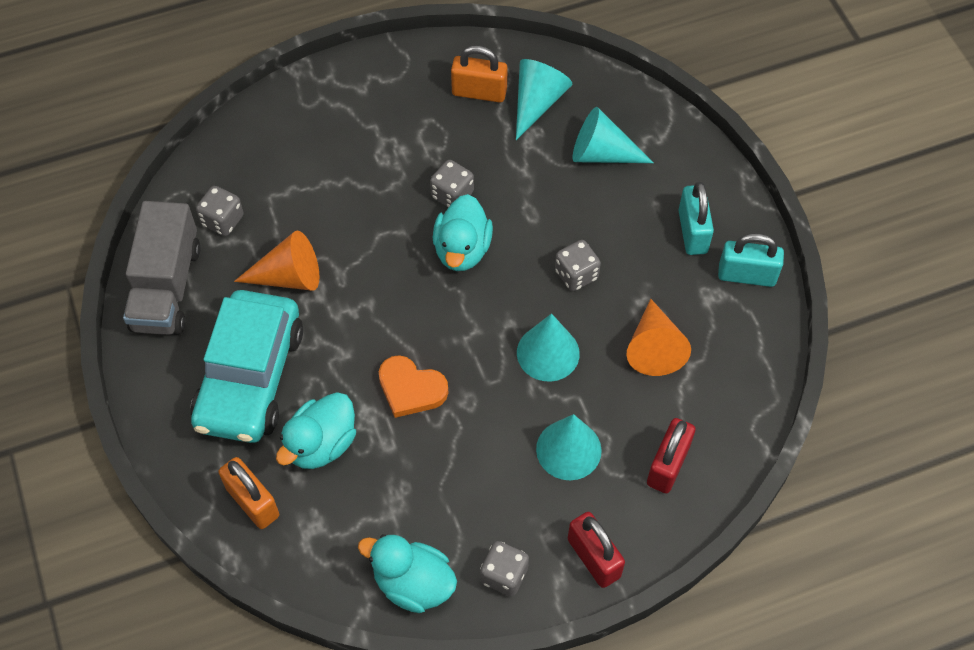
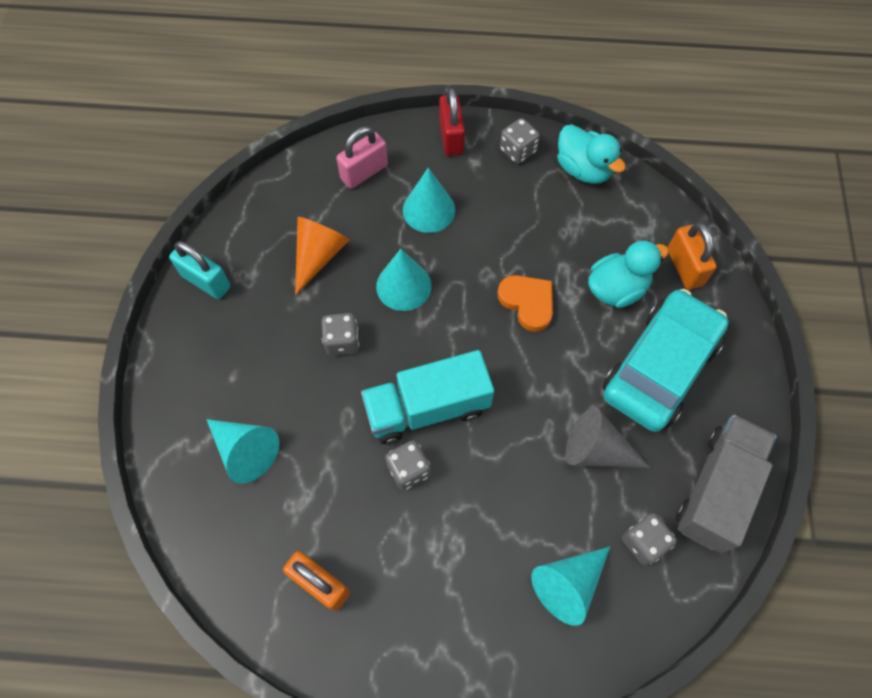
camera: 155 degrees left, 5 degrees up
orange cone [234,231,319,291] -> grey cone [566,407,650,468]
turquoise duck [433,194,493,271] -> turquoise truck [361,350,494,444]
turquoise cone [516,59,572,140] -> turquoise cone moved to [531,547,610,626]
red padlock [647,418,695,493] -> pink padlock [336,127,388,189]
turquoise padlock [678,182,714,255] -> none

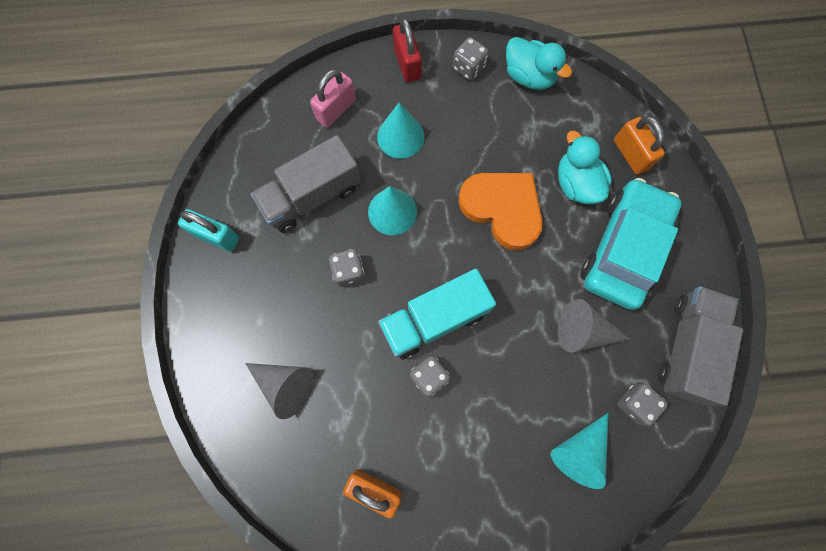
camera: 10 degrees left, 10 degrees up
turquoise cone [206,419,279,484] -> grey cone [245,363,315,419]
orange cone [295,217,349,295] -> grey truck [251,135,361,233]
orange heart [497,275,553,332] -> orange heart [458,173,543,251], size x1.60
turquoise duck [588,240,669,308] -> turquoise duck turned 75 degrees counterclockwise [558,131,612,204]

